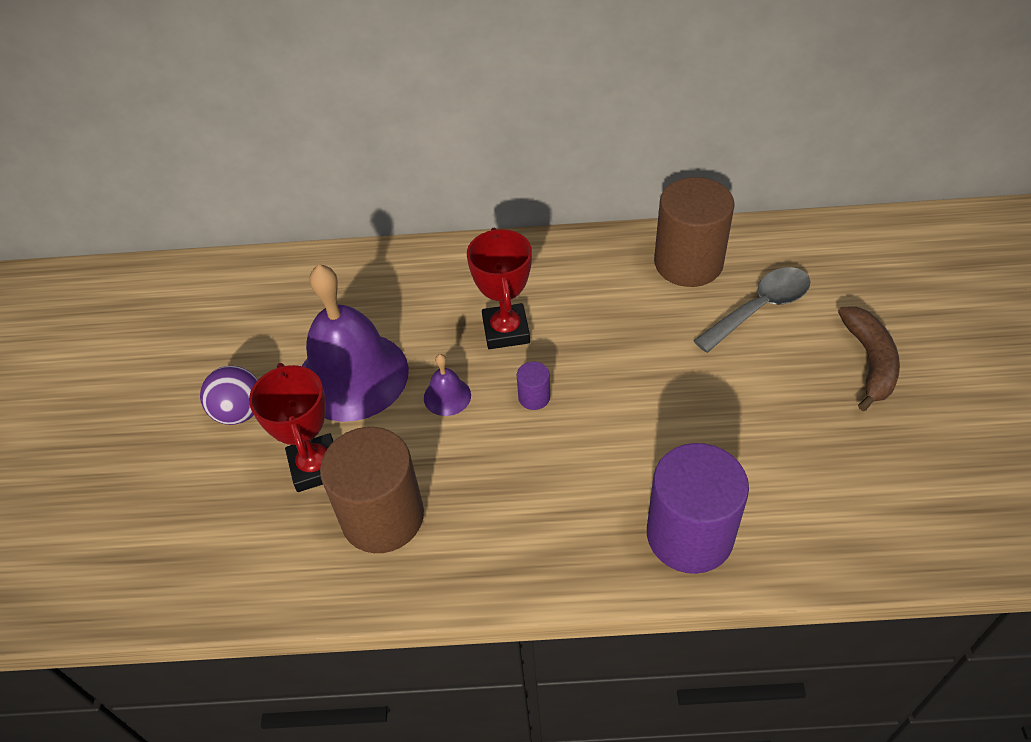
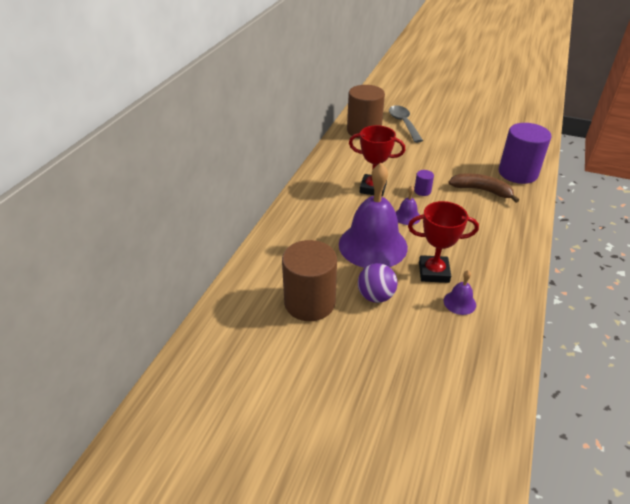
camera: 70 degrees left, 10 degrees down
brown cylinder [320,427,424,553] -> brown cylinder moved to [282,240,337,321]
brown banana [838,306,900,411] -> brown banana moved to [448,173,519,203]
none -> purple bell [444,270,476,315]

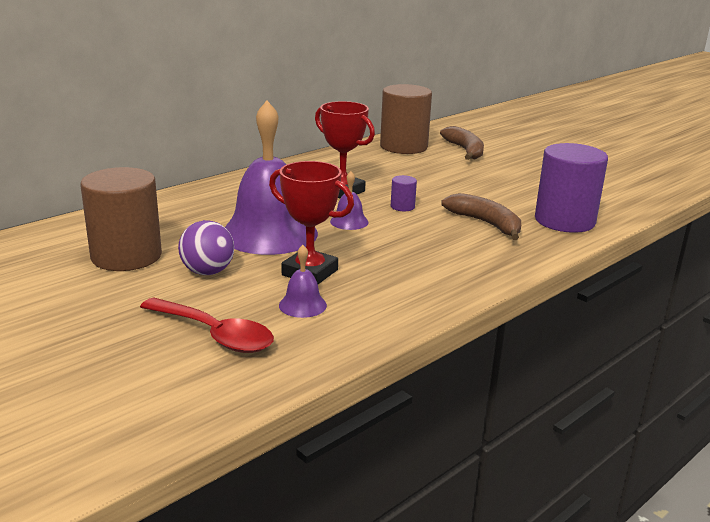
camera: 25 degrees right, 15 degrees down
grey spoon [389,105,423,143] -> brown banana [440,126,484,160]
none -> red spoon [140,298,274,353]

